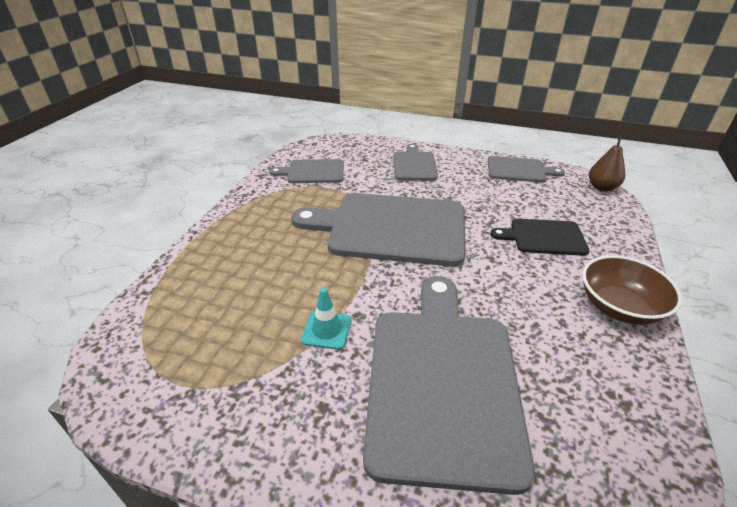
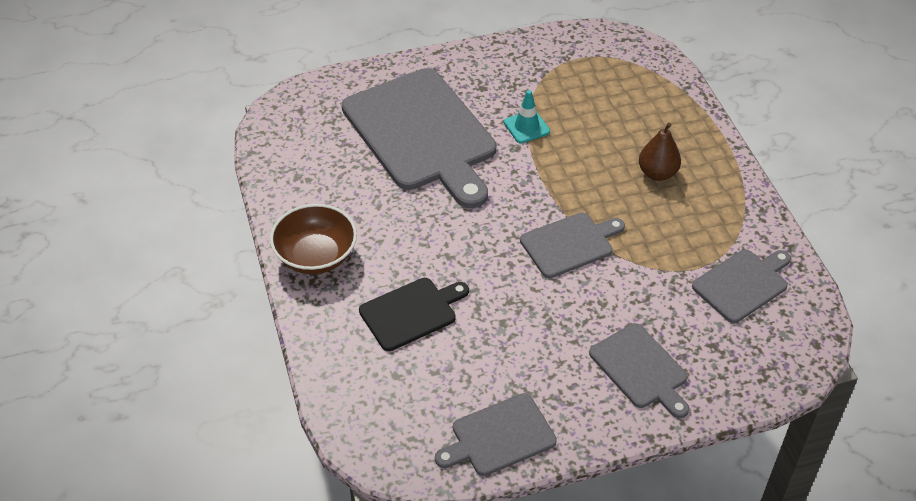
camera: 145 degrees right, 10 degrees up
grey cutting board [291,193,465,267] -> grey cutting board [520,212,625,278], size x0.51
brown pear [589,136,625,192] -> brown pear moved to [639,123,681,181]

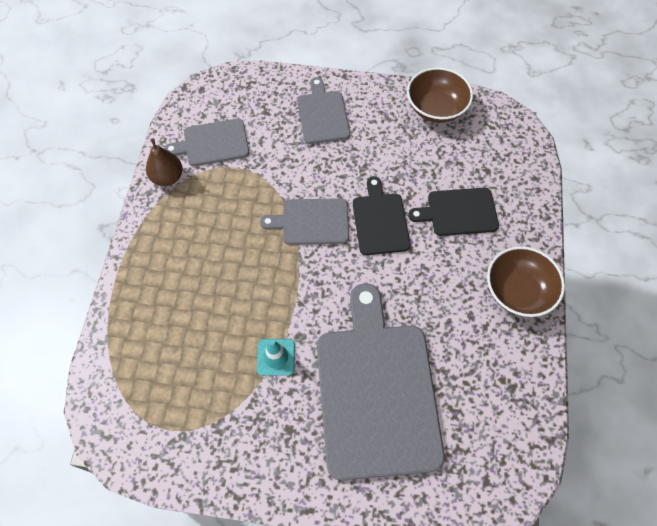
camera: 155 degrees left, 15 degrees up
grey cutting board [435,393,557,476] -> brown bowl [407,67,473,123]
brown pear [639,123,681,181] -> brown pear moved to [146,138,183,186]
none -> black cutting board [353,176,411,255]

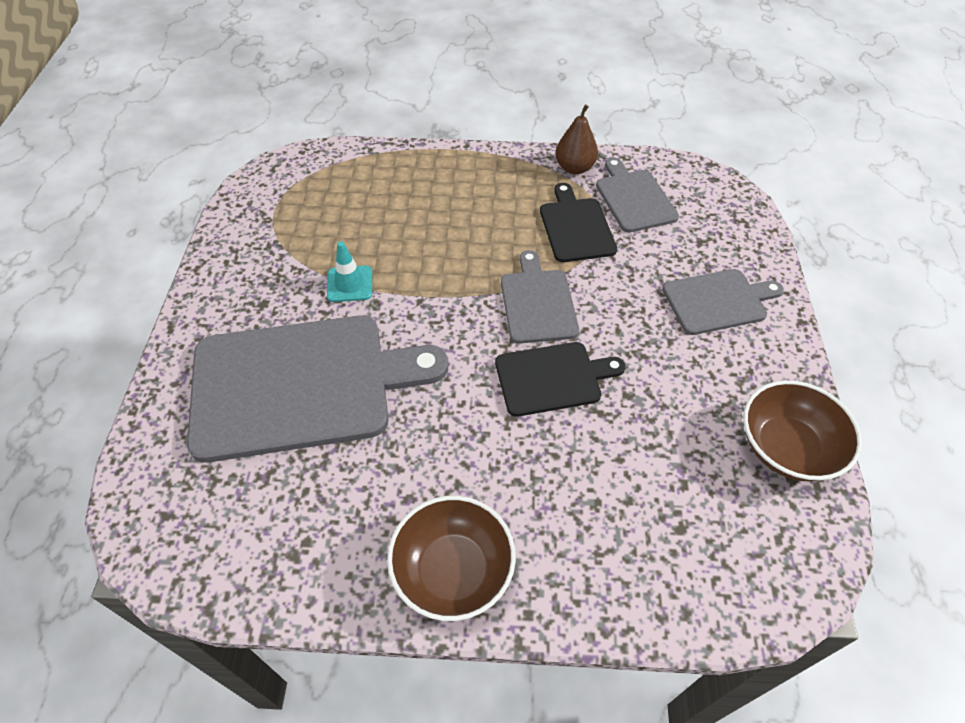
camera: 85 degrees right, 10 degrees down
black cutting board [408,188,499,236] -> black cutting board moved to [540,183,617,262]

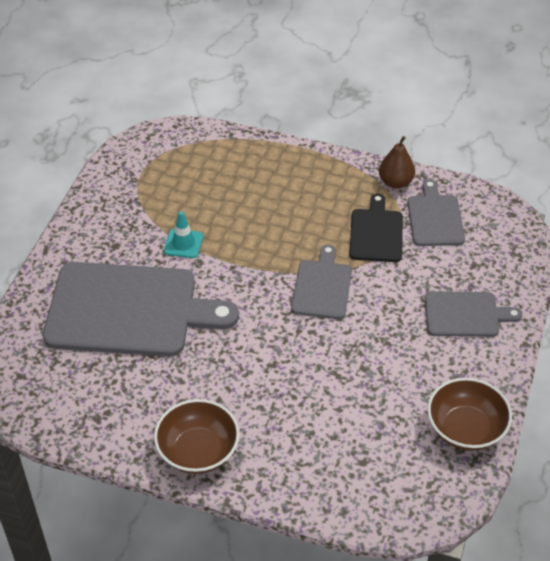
camera: 15 degrees right, 5 degrees down
black cutting board [495,342,626,417] -> none

